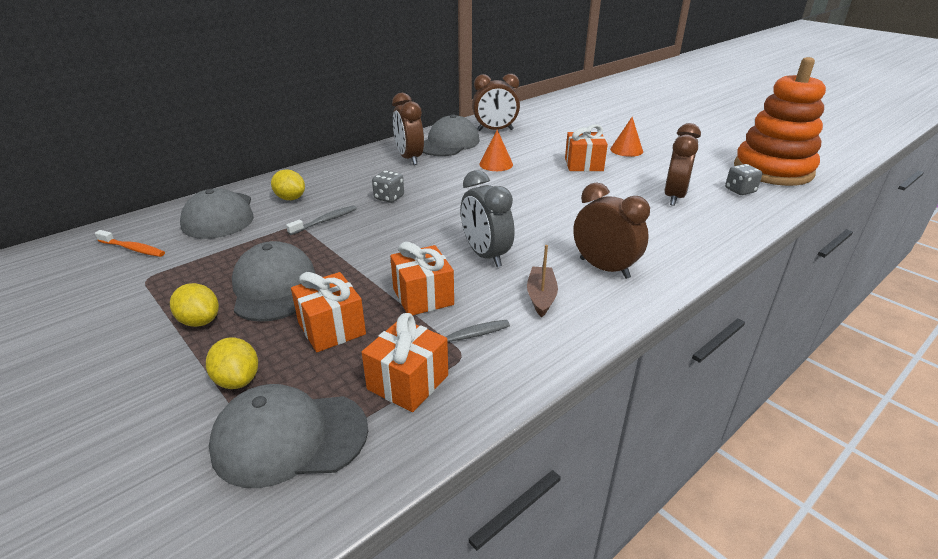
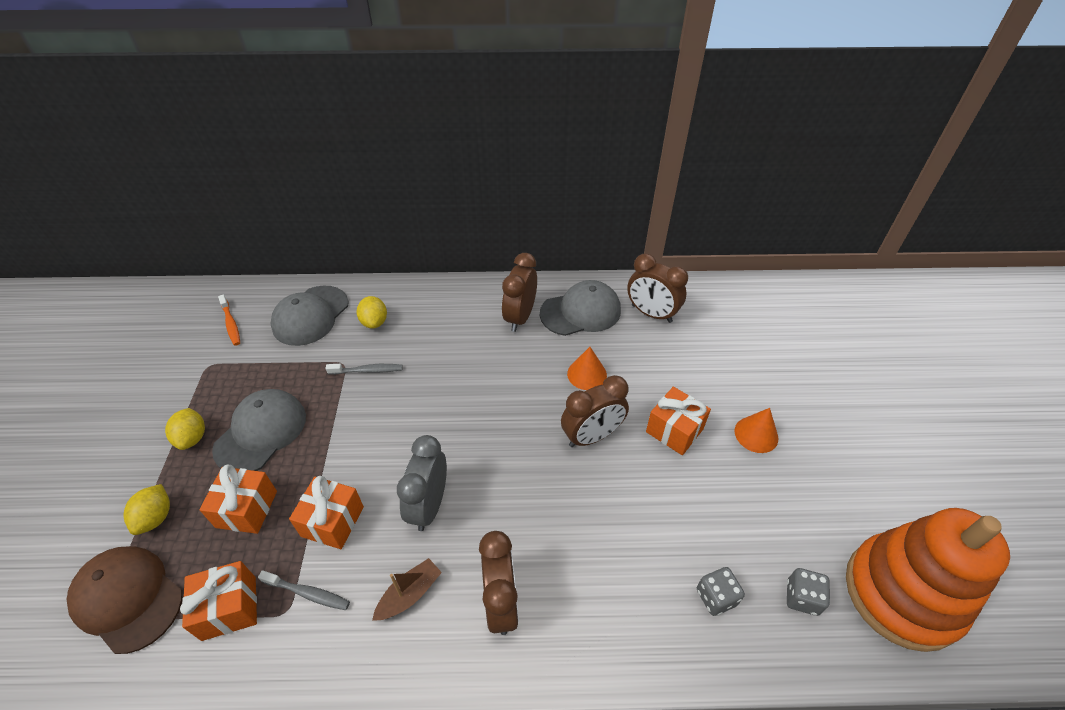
camera: 40 degrees right, 15 degrees up
grey cap [209,384,368,488] -> brown cap [67,546,182,654]
grey dice [372,170,404,203] -> grey dice moved to [697,567,745,616]
brown clock [665,123,701,206] -> brown clock moved to [561,375,629,447]

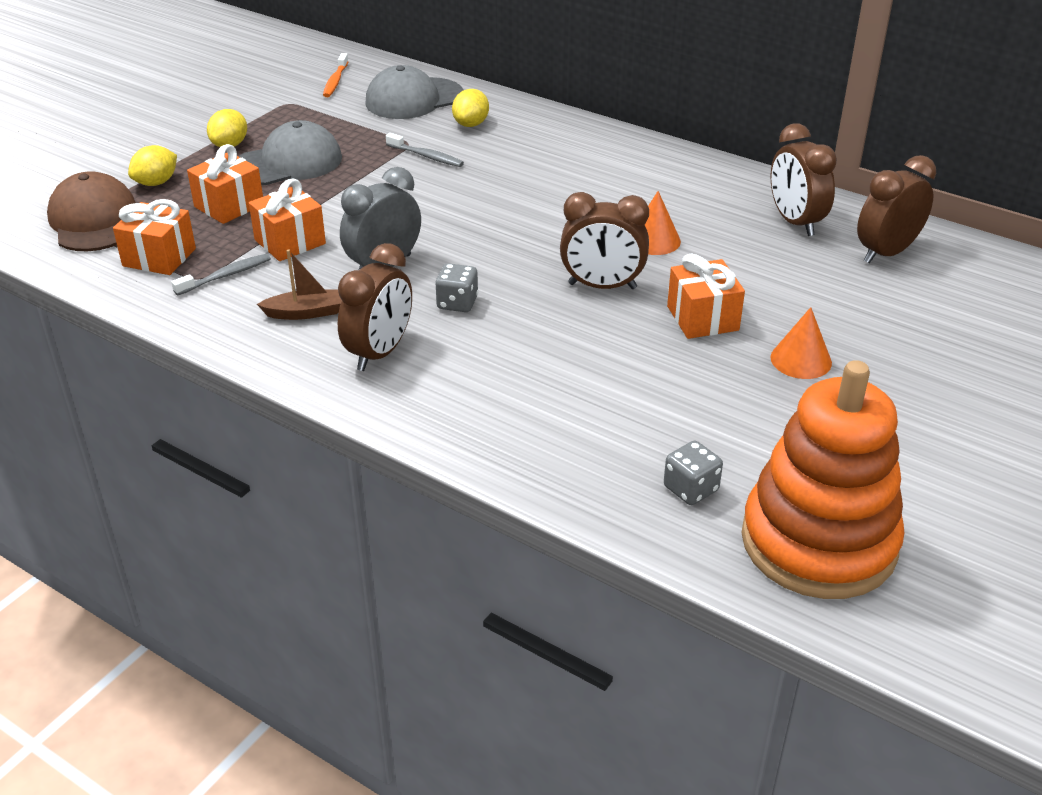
camera: 35 degrees right, 10 degrees down
grey toothbrush [258,570,350,610] -> grey toothbrush turned 90 degrees counterclockwise [171,254,271,296]
brown clock [502,253,537,332] -> brown clock moved to [857,155,936,263]
grey cap [540,280,621,336] -> none
grey dice [697,567,745,616] -> grey dice moved to [435,263,478,312]

